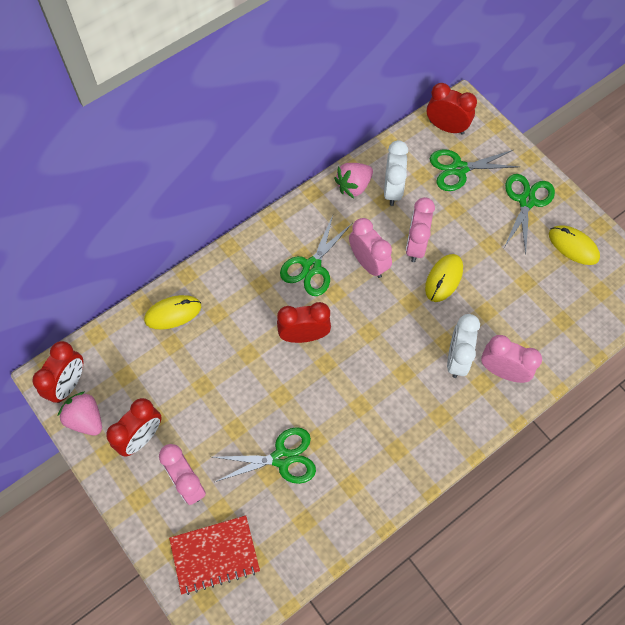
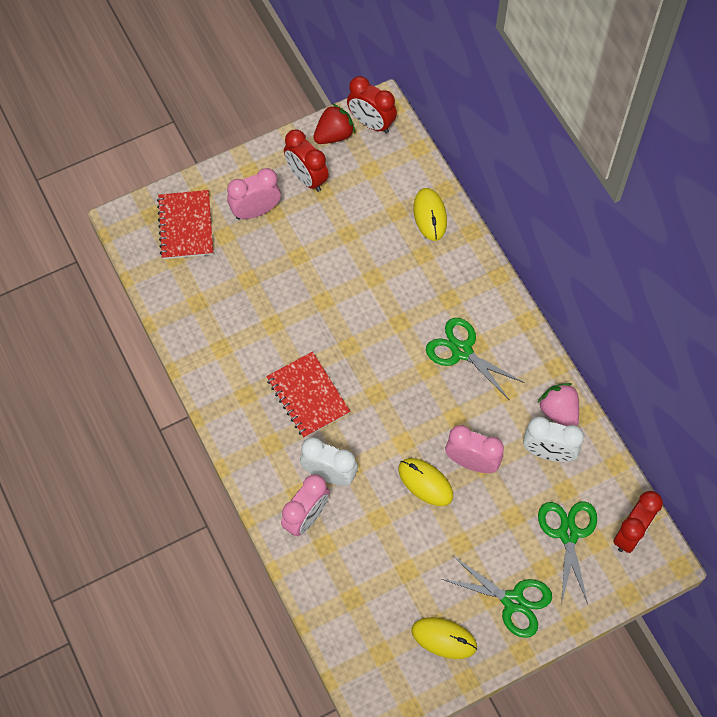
camera: 100 degrees right, 0 degrees up
pink strawberry [58,392,102,435] -> red strawberry [313,103,355,144]
green scissors [213,427,316,484] -> none
red clock [277,302,331,343] -> none
pink clock [349,218,392,278] -> none
yellow mouse [549,225,600,265] -> yellow mouse turned 60 degrees clockwise [411,617,477,659]
none -> red notebook [266,352,351,438]

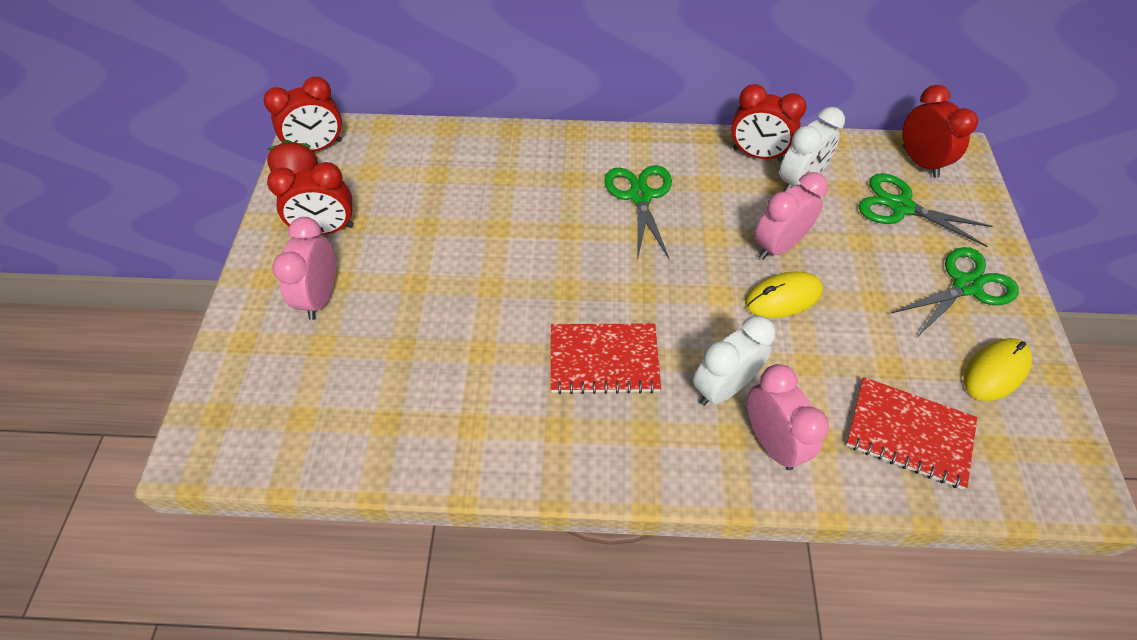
camera: 60 degrees left, 10 degrees down
red notebook [157,190,213,259] -> red notebook moved to [846,377,977,489]
yellow mouse [413,188,447,241] -> none
green scissors [426,318,525,399] -> green scissors turned 105 degrees clockwise [604,165,672,259]
pink strawberry [537,383,579,426] -> red clock [731,84,807,161]

